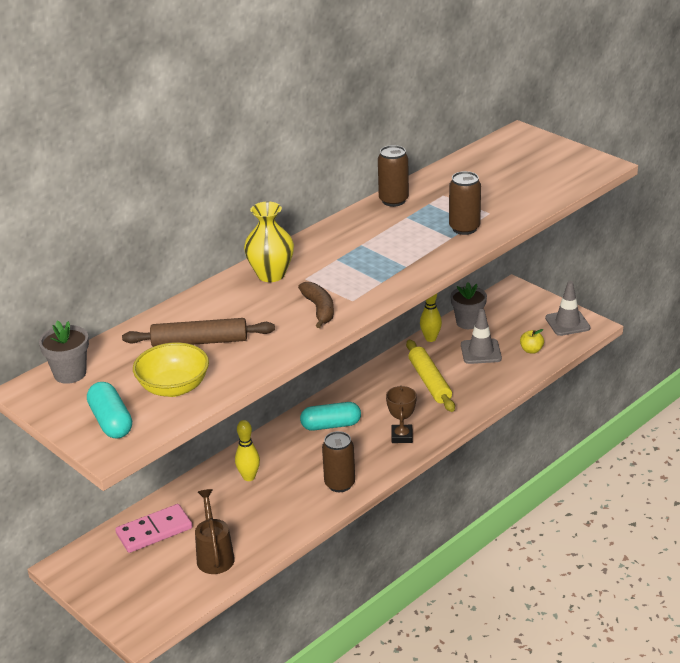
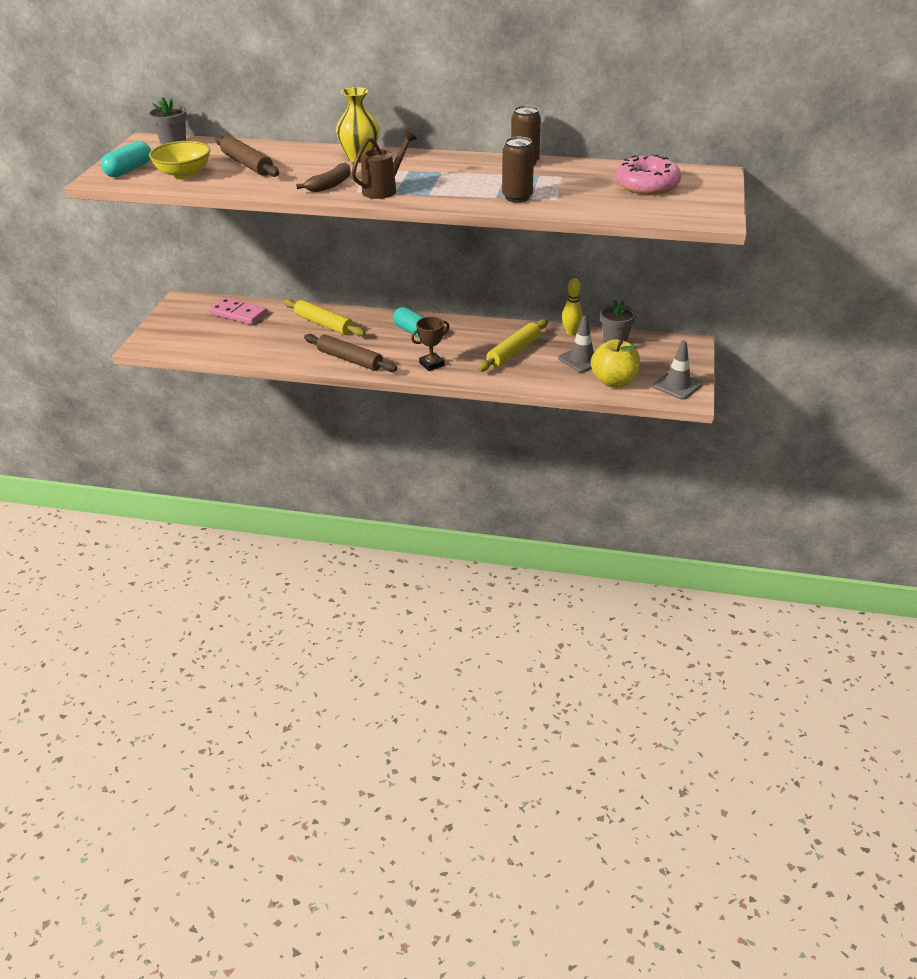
camera: 55 degrees right, 5 degrees up
brown watering can [195,489,235,574] -> brown watering can moved to [351,130,417,199]
yellow bowling pin [235,420,260,481] -> yellow rolling pin [284,299,365,336]
brown can [322,431,355,492] -> brown rolling pin [304,334,397,372]
yellow apple [520,329,544,354] -> yellow apple [591,339,640,387], size x2.02
none -> pink donut [616,155,681,195]

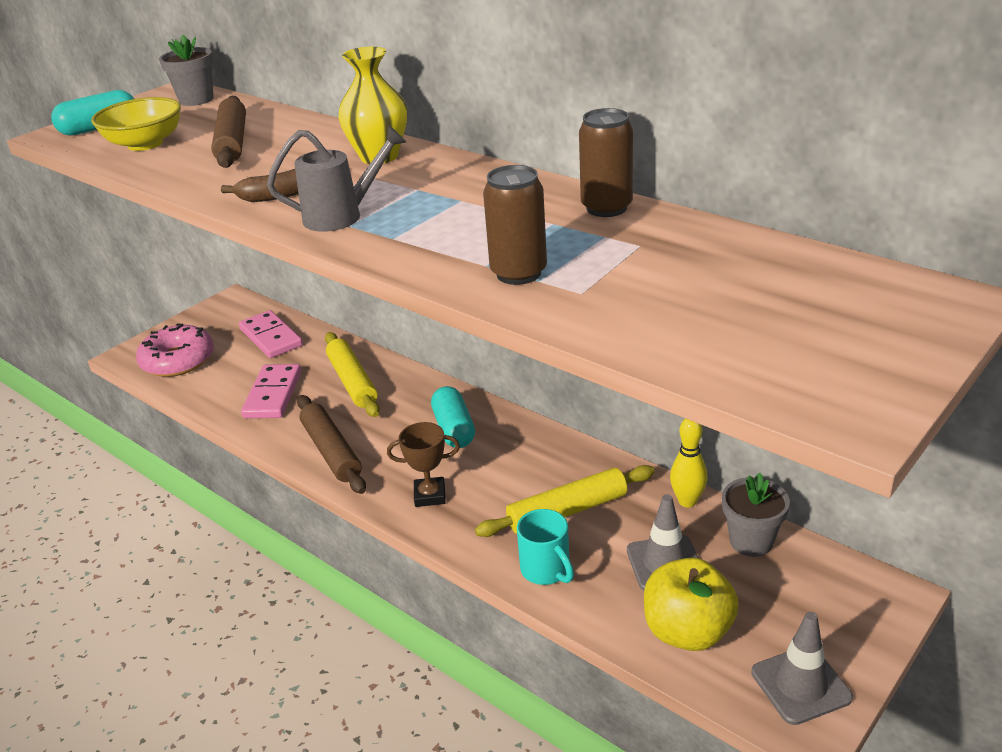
camera: 30 degrees right, 5 degrees down
brown watering can [351,130,417,199] -> grey watering can [267,125,406,232]
pink donut [616,155,681,195] -> pink donut moved to [136,324,214,377]
none -> pink domino [241,364,301,418]
none -> turquoise mug [517,509,574,585]

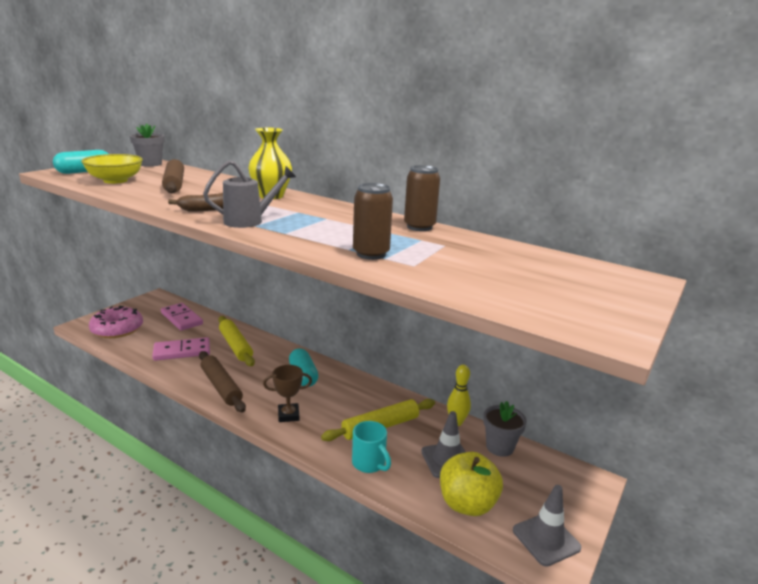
camera: 10 degrees left, 10 degrees down
pink domino [241,364,301,418] -> pink domino turned 75 degrees clockwise [152,337,210,361]

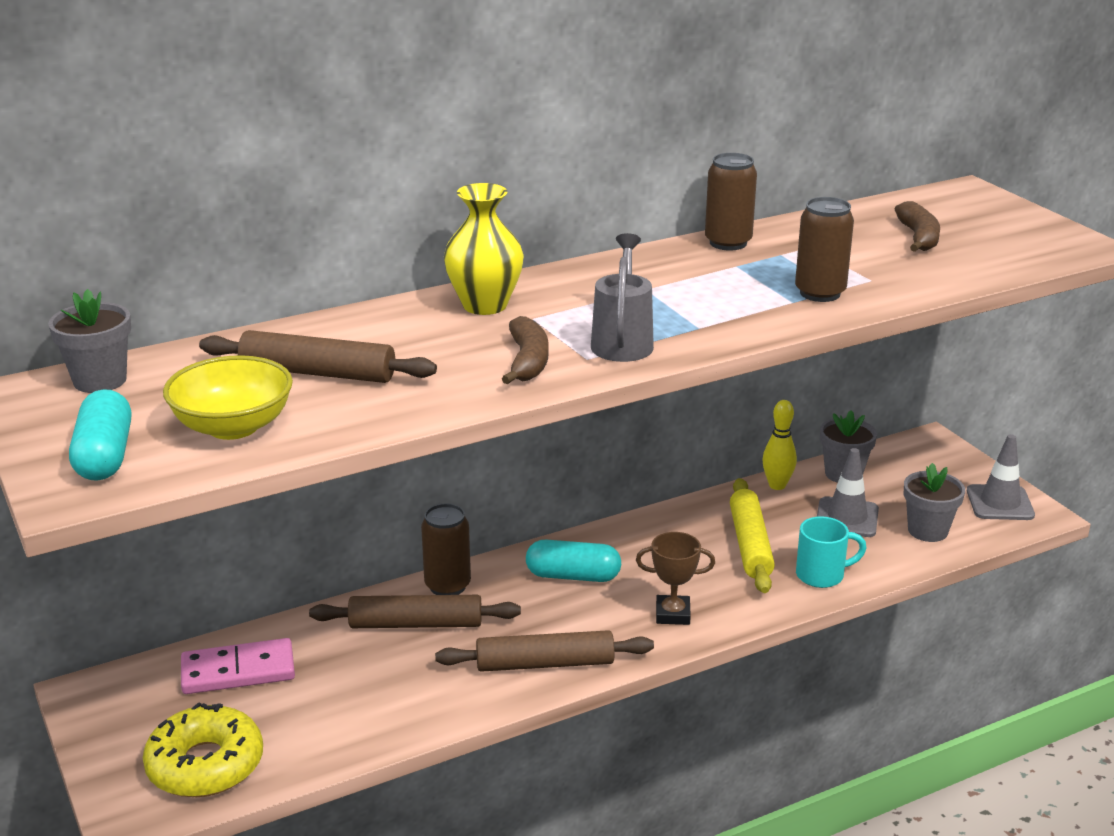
camera: 60 degrees left, 5 degrees up
pink donut [89,306,143,338] -> yellow donut [143,702,263,797]
pink domino [152,337,210,361] -> none
yellow rolling pin [218,316,255,366] -> brown rolling pin [309,595,521,628]
brown trophy [263,365,312,422] -> brown trophy turned 75 degrees clockwise [636,532,715,625]
yellow apple [440,452,503,516] -> grey flower pot [903,463,965,542]
none -> brown can [421,504,471,595]
none -> brown banana [895,201,940,252]

